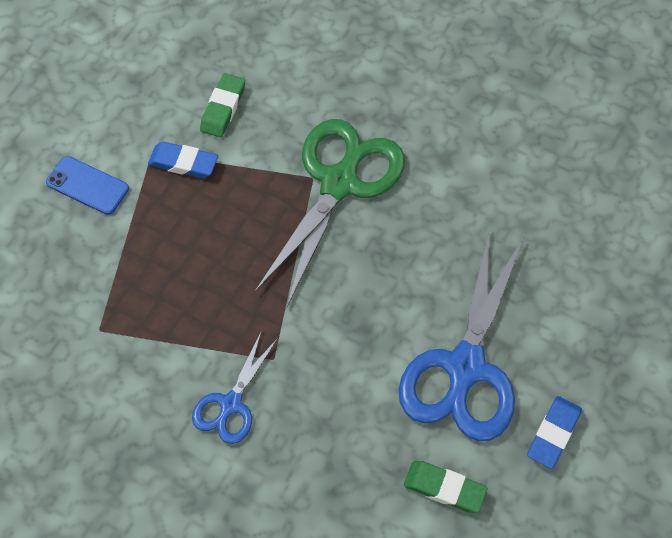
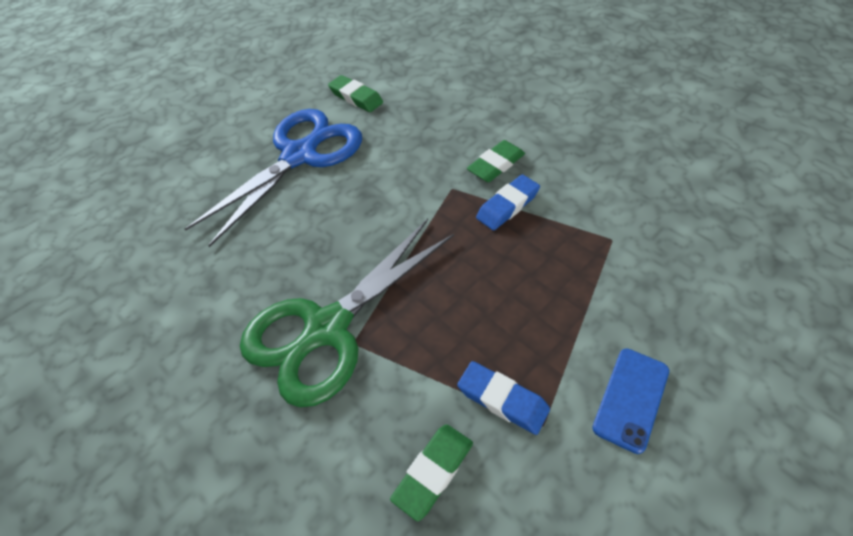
camera: 160 degrees left, 10 degrees down
blue phone [46,156,129,215] -> blue phone turned 75 degrees clockwise [592,349,669,454]
blue scissors [192,330,278,444] -> green eraser [467,140,525,182]
blue eraser [527,396,582,469] -> blue eraser moved to [476,175,540,230]

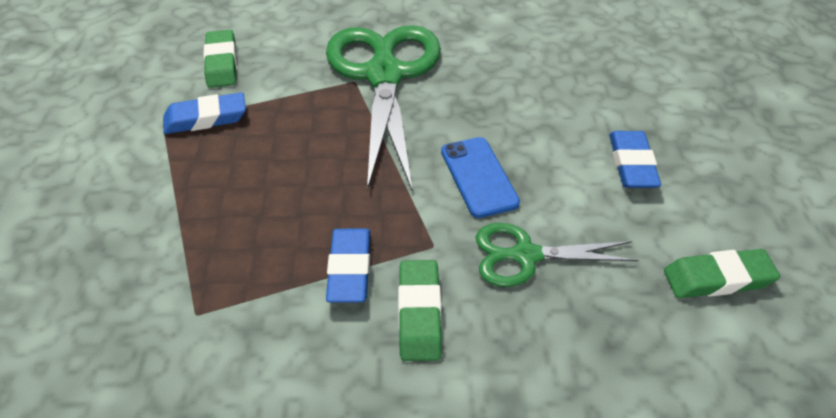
camera: 130 degrees right, 5 degrees down
blue scissors [184,109,362,247] -> blue eraser [609,131,661,188]
blue phone [592,349,669,454] -> blue phone moved to [441,137,520,218]
none -> green scissors [476,223,638,287]

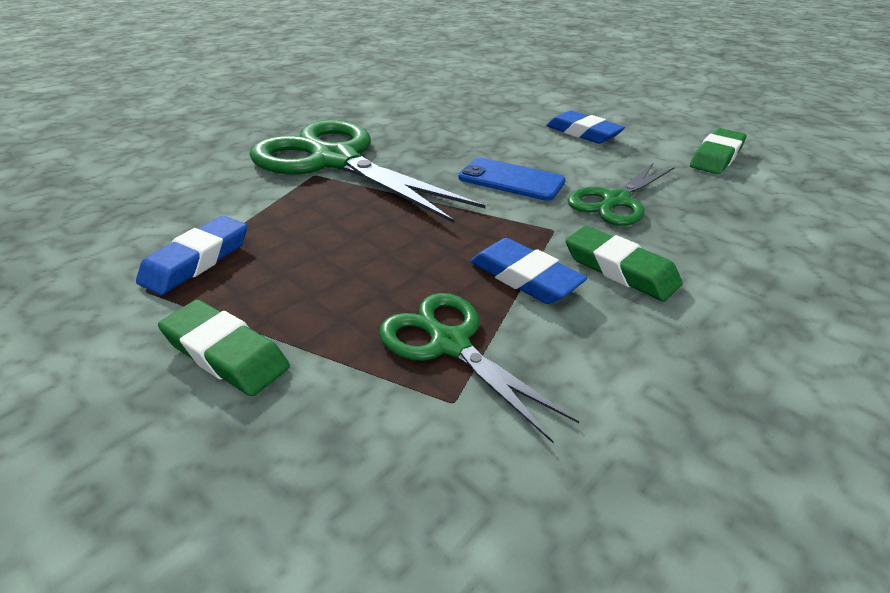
camera: 45 degrees left, 10 degrees down
green eraser [203,30,237,88] -> green eraser moved to [158,300,290,396]
none -> green scissors [379,293,580,443]

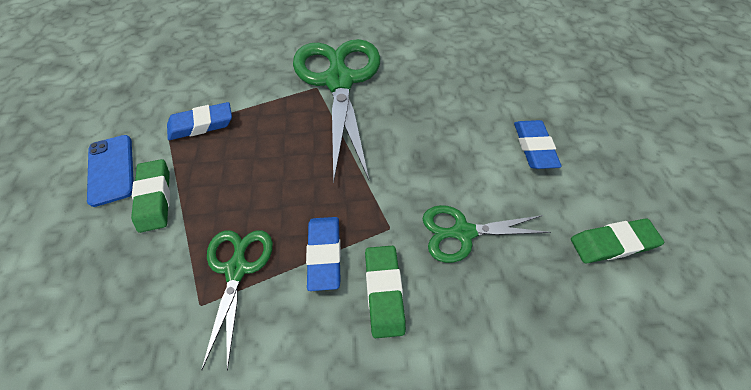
camera: 40 degrees right, 20 degrees up
blue phone [458,158,565,201] -> blue phone moved to [87,135,134,207]

